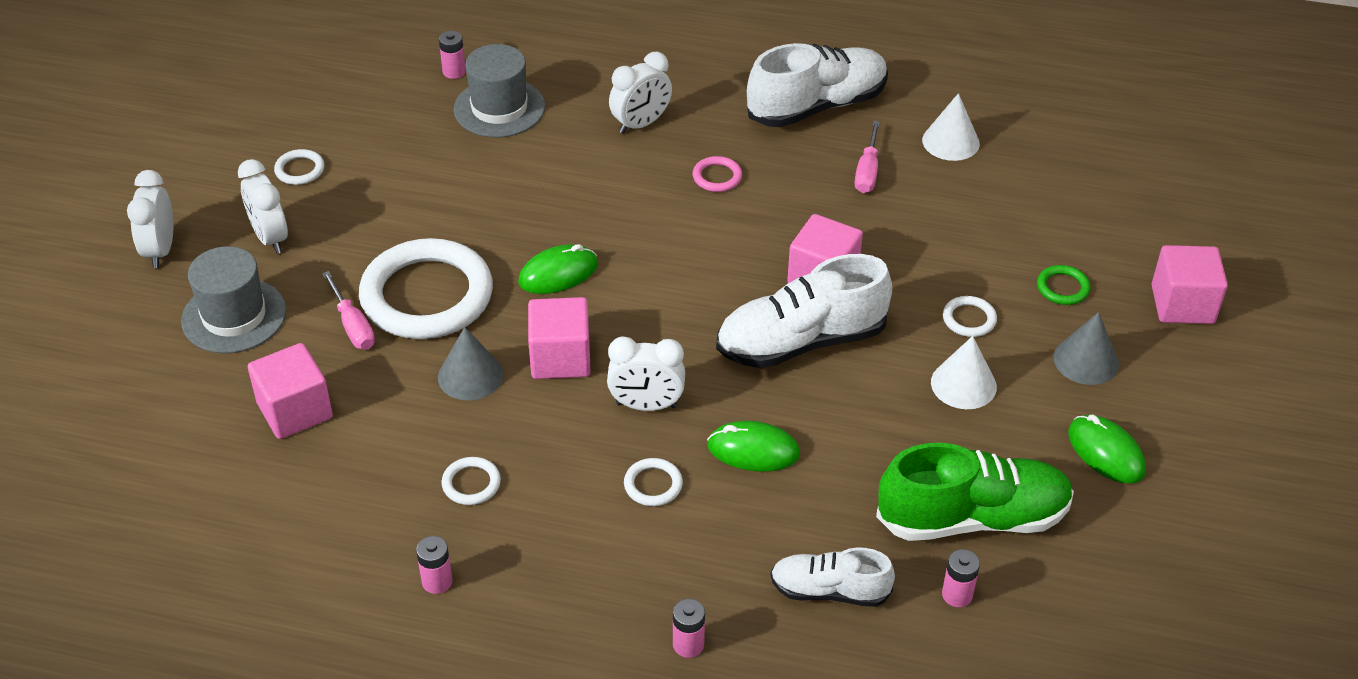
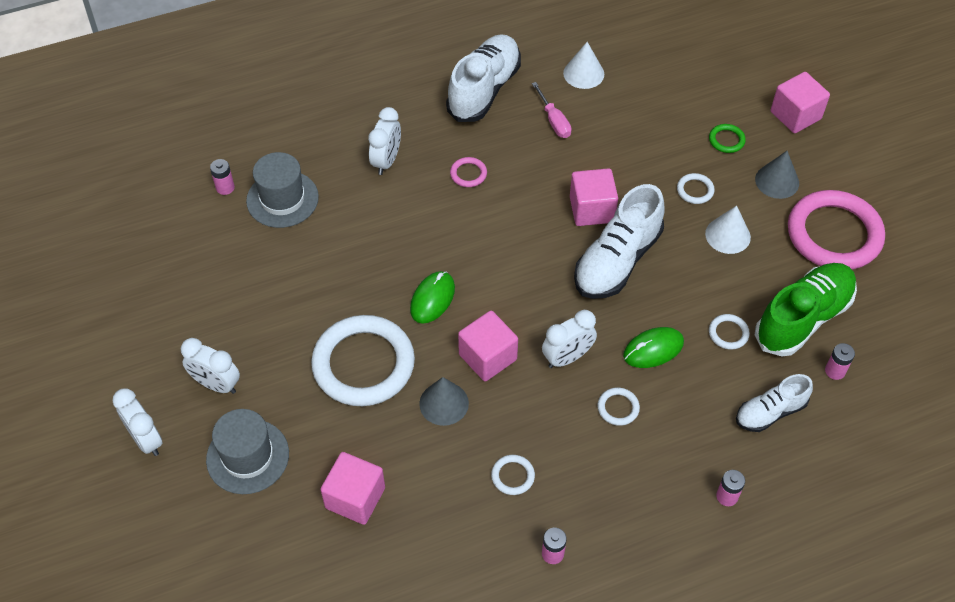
camera: 35 degrees left, 10 degrees up
white ring [274,149,324,185] -> white ring moved to [709,314,750,350]
pink screwdriver [322,271,375,350] -> none
green mouse [1068,415,1146,483] -> pink ring [788,190,885,270]

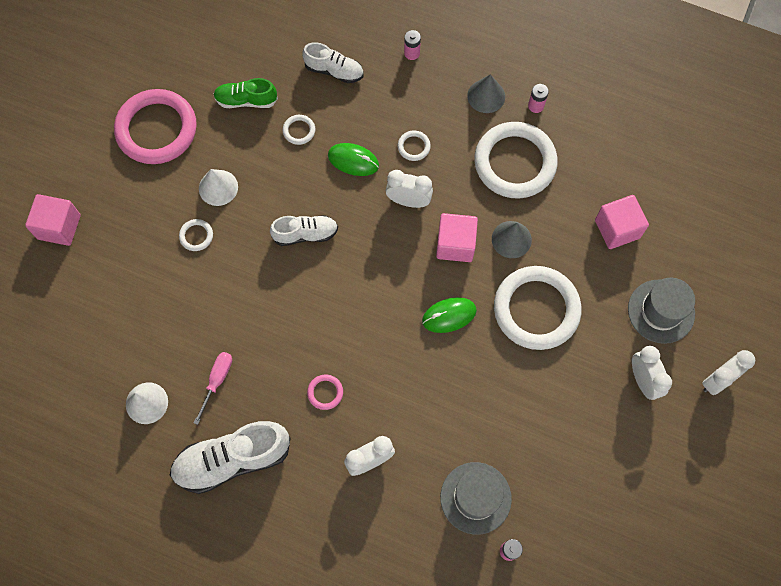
camera: 135 degrees left, 15 degrees up
white clock [112,388,163,456] -> white clock turned 45 degrees clockwise [702,350,755,395]
white ring [491,455,535,495] -> white ring [474,122,558,199], size x2.49
pink cube [570,168,618,226] -> none
white shoe [574,184,665,299] -> white shoe [270,215,338,246], size x0.59
green ring [709,124,746,153] -> none
grey cone [755,151,799,199] -> grey cone moved to [467,74,505,113]
green shoe [755,263,857,356] -> green shoe [214,78,278,108], size x0.59
pink battery [825,343,855,380] -> none

